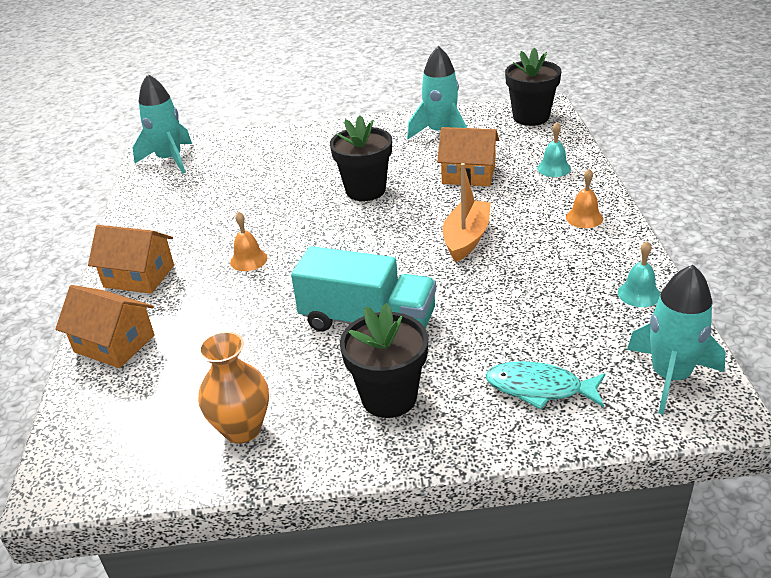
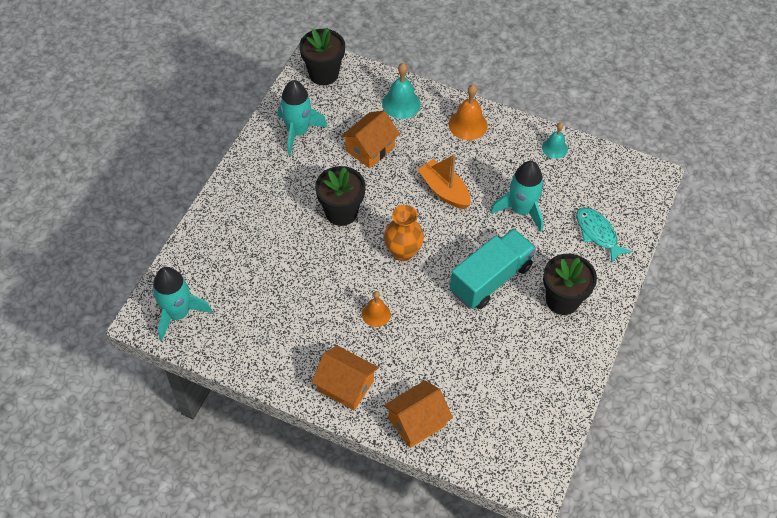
camera: 65 degrees left, 20 degrees up
orange house [88,225,174,294] -> orange house turned 75 degrees clockwise [312,345,379,411]
orange vase [198,331,269,444] -> orange vase moved to [384,205,424,261]
turquoise fish [486,361,605,410] -> turquoise fish turned 105 degrees clockwise [576,207,632,263]
turquoise bell [537,122,571,177] -> turquoise bell [382,63,421,119], size x1.52
orange bell [566,169,603,228] -> orange bell [449,84,487,140], size x1.52
turquoise rocket [627,265,726,414] -> turquoise rocket moved to [490,161,544,232]

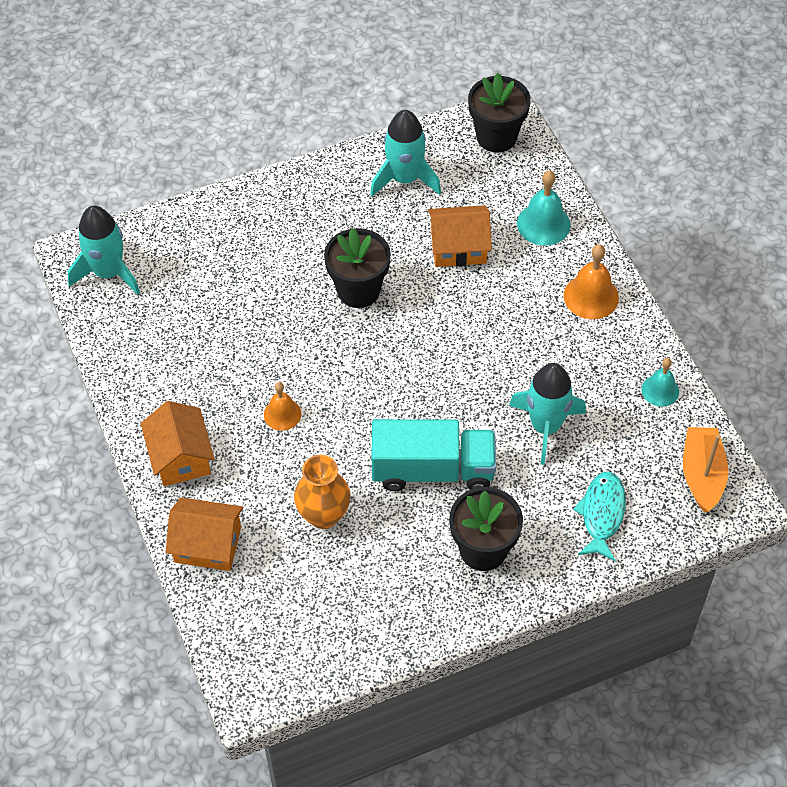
camera: 45 degrees right, 0 degrees up
orange vase [384,205,424,261] -> orange vase moved to [294,455,351,529]
orange boat [417,154,471,209] -> orange boat moved to [683,427,729,513]

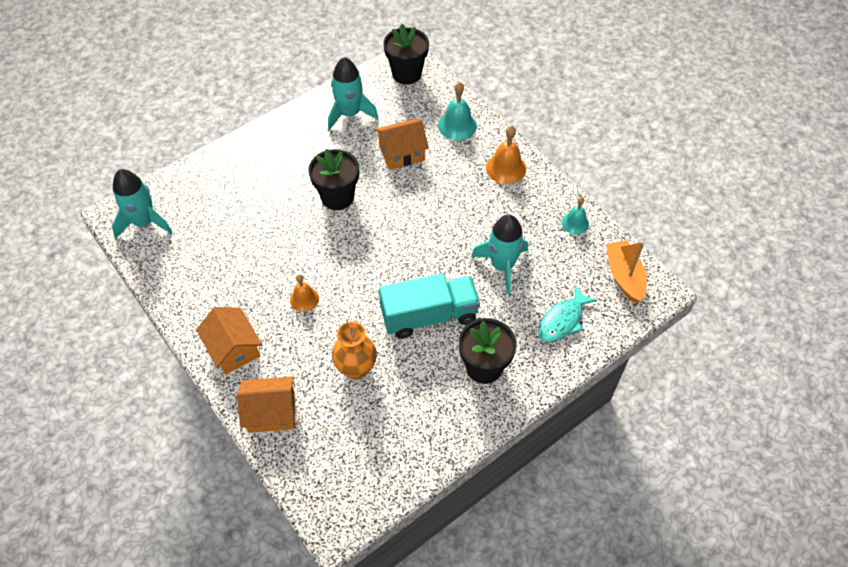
camera: 15 degrees left, 0 degrees up
turquoise fish [573,472,626,561] -> turquoise fish turned 135 degrees counterclockwise [538,285,598,342]

